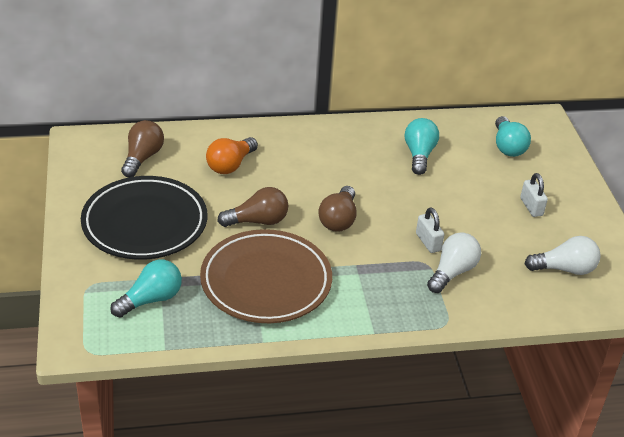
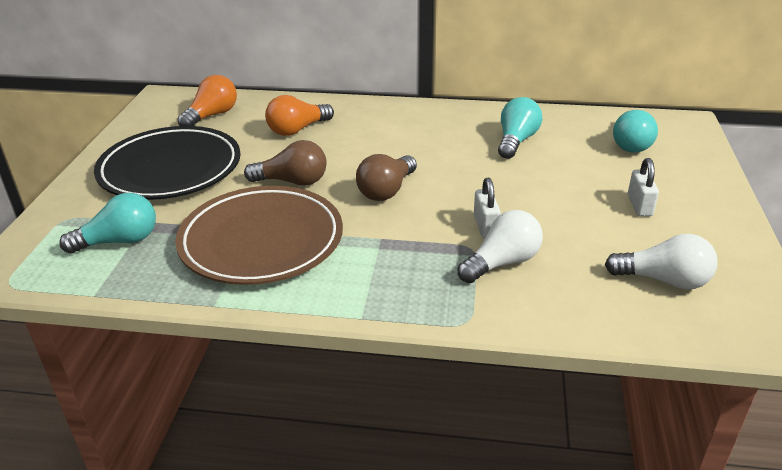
camera: 20 degrees right, 5 degrees down
brown light bulb [121,120,164,177] -> orange light bulb [177,75,237,126]

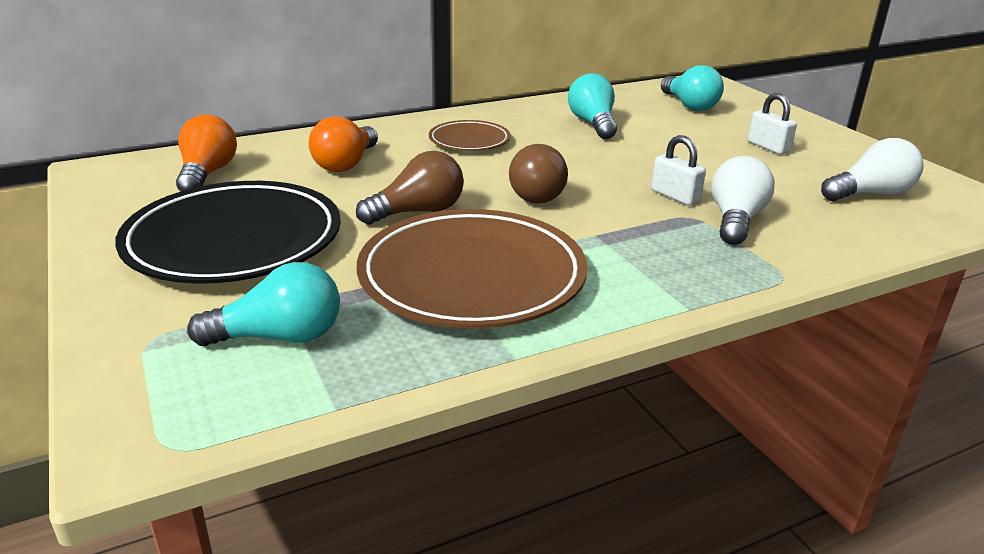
camera: 35 degrees left, 5 degrees down
turquoise light bulb [59,193,156,254] -> turquoise light bulb turned 45 degrees clockwise [187,262,340,346]
none -> brown plate [429,120,511,151]

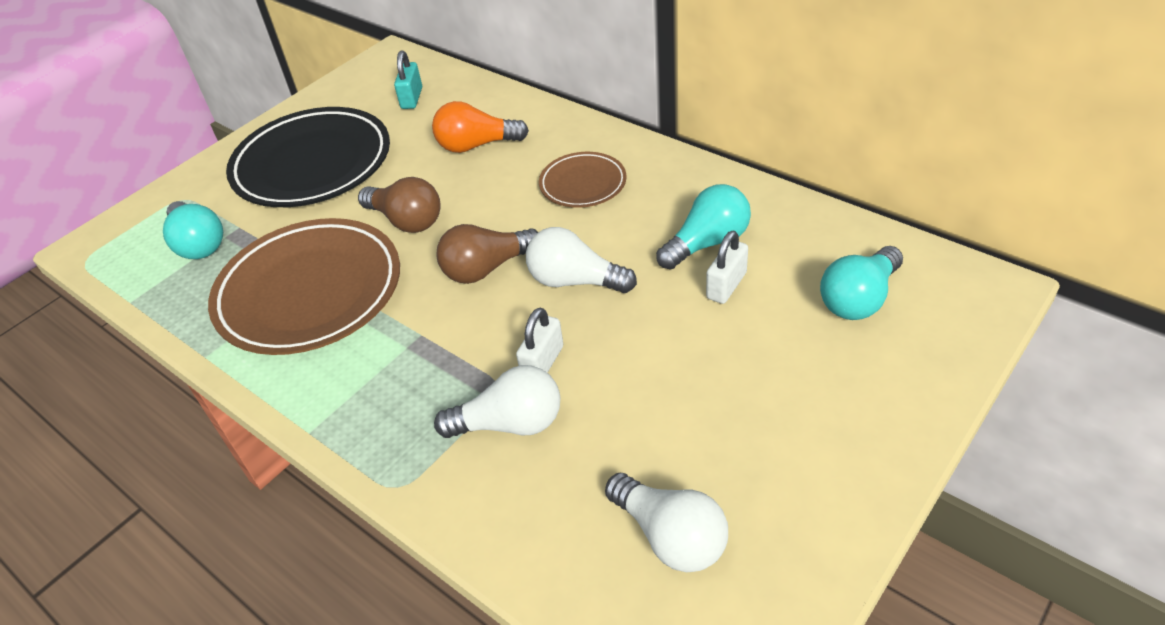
camera: 70 degrees right, 15 degrees up
orange light bulb [176,114,237,192] -> turquoise padlock [394,51,422,109]
white padlock [748,93,797,154] -> white padlock moved to [706,231,748,304]
none -> white light bulb [526,227,637,293]

